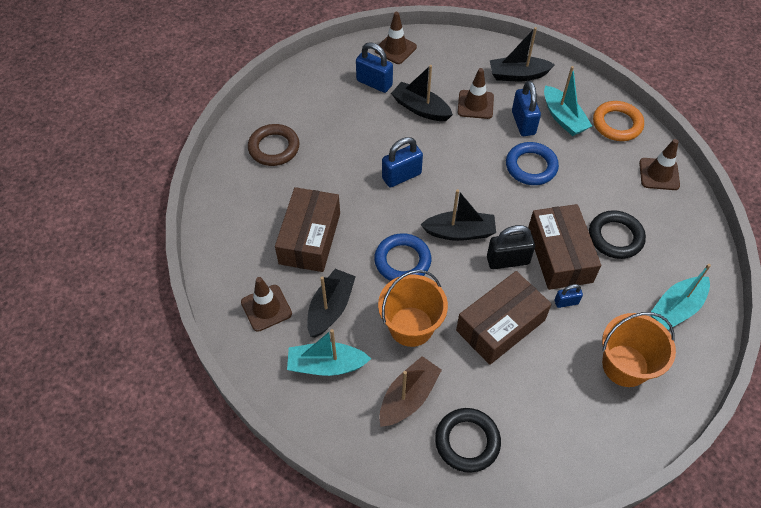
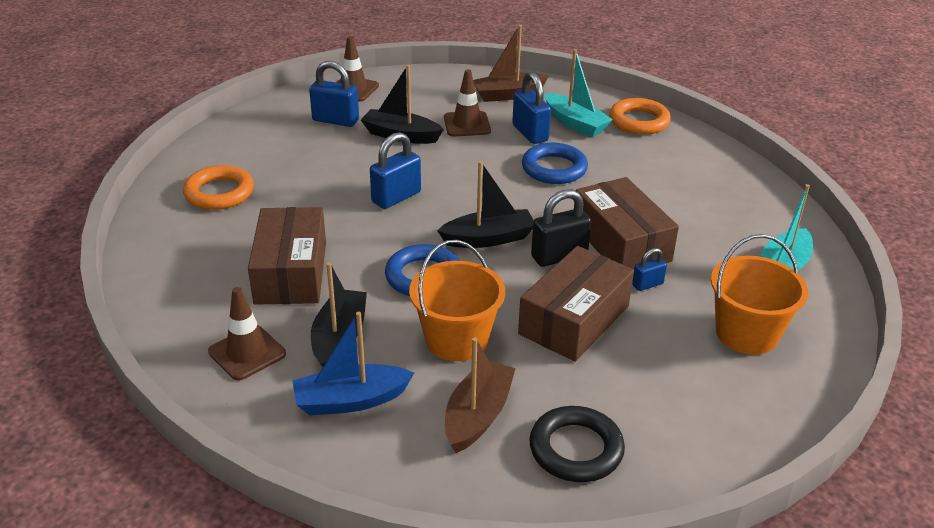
camera: 15 degrees left, 20 degrees down
brown ring [248,124,299,166] -> orange ring [183,165,254,210]
turquoise boat [287,329,371,376] -> blue boat [292,312,414,415]
black boat [490,27,555,81] -> brown boat [473,25,549,102]
black ring [589,210,646,259] -> none
brown traffic cone [639,139,680,190] -> none

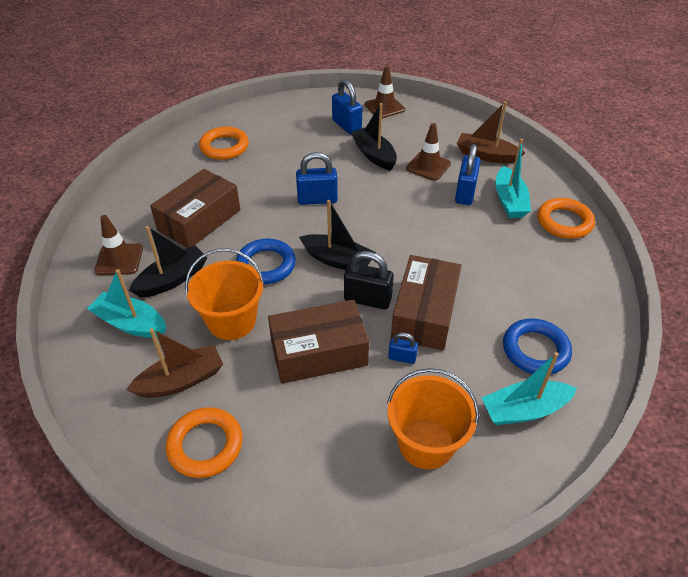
camera: 40 degrees right, 10 degrees up
blue boat [292,312,414,415] -> turquoise boat [87,269,166,338]
blue ring [522,143,588,184] -> blue ring moved to [503,318,572,375]
black ring [529,406,625,482] -> orange ring [165,407,243,478]

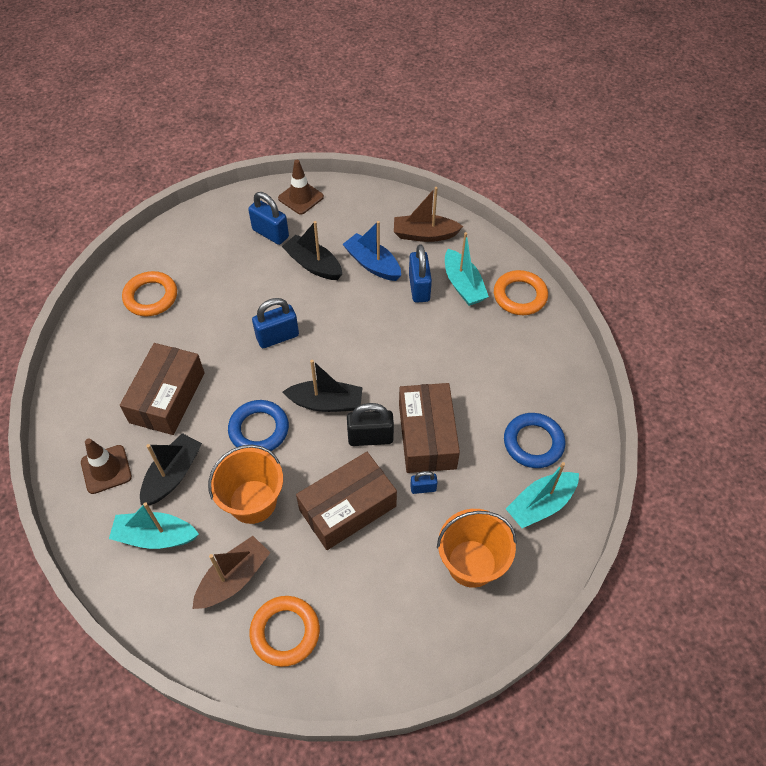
camera: 20 degrees left, 10 degrees up
brown traffic cone [406,123,451,181] -> blue boat [342,221,401,281]

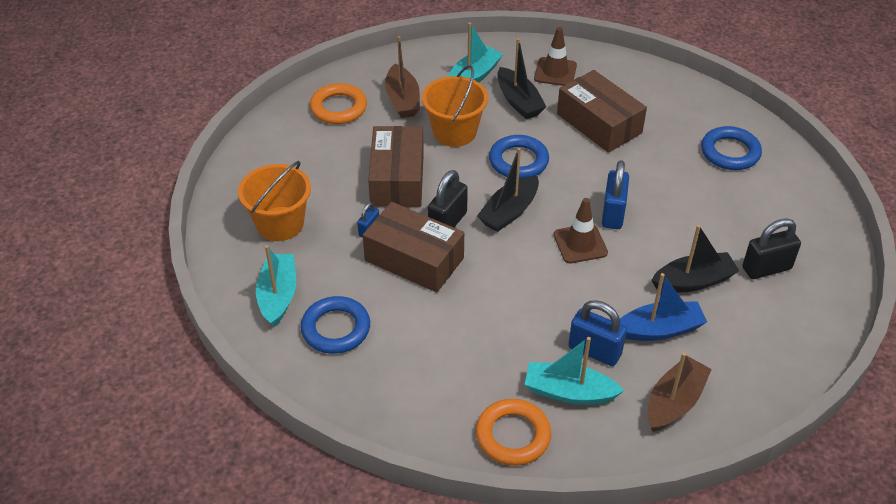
camera: 125 degrees right, 10 degrees down
orange ring [122,271,177,316] -> blue ring [701,126,762,170]
blue padlock [248,192,289,245] -> black padlock [742,218,801,279]
brown traffic cone [278,160,324,214] -> brown traffic cone moved to [554,198,608,263]

